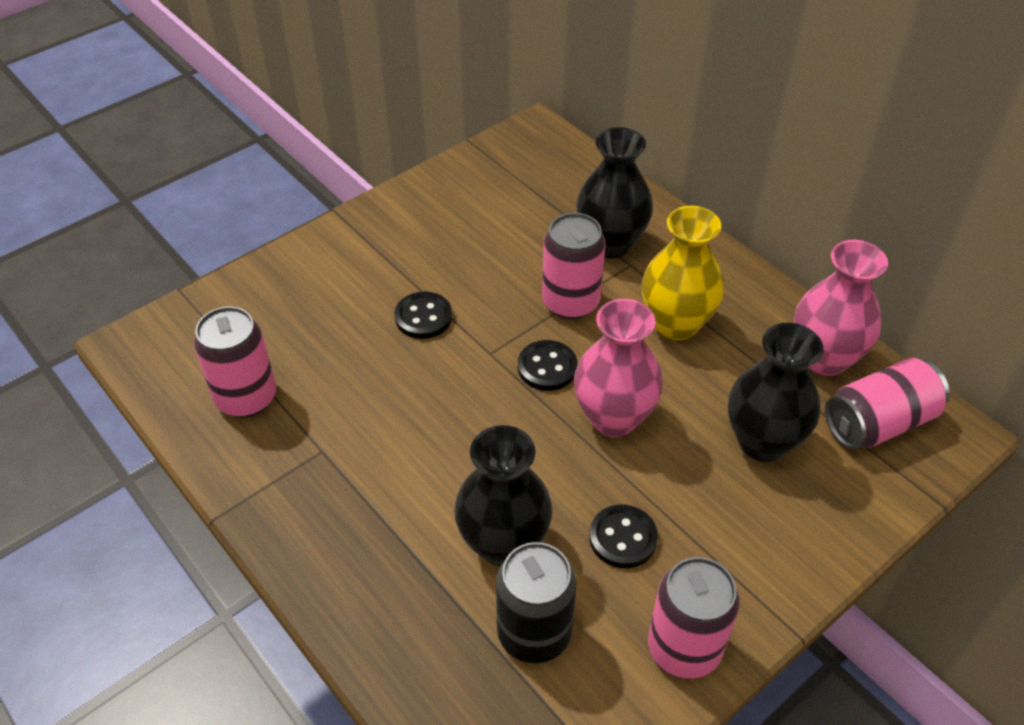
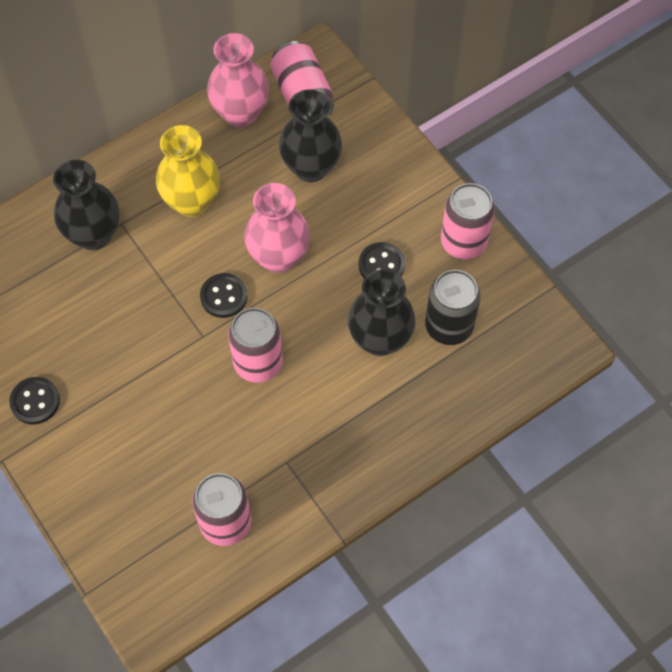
camera: 85 degrees left, 15 degrees up
black button [395,291,452,339] -> black button moved to [9,377,60,424]
pink can [542,213,606,319] -> pink can moved to [228,308,283,383]

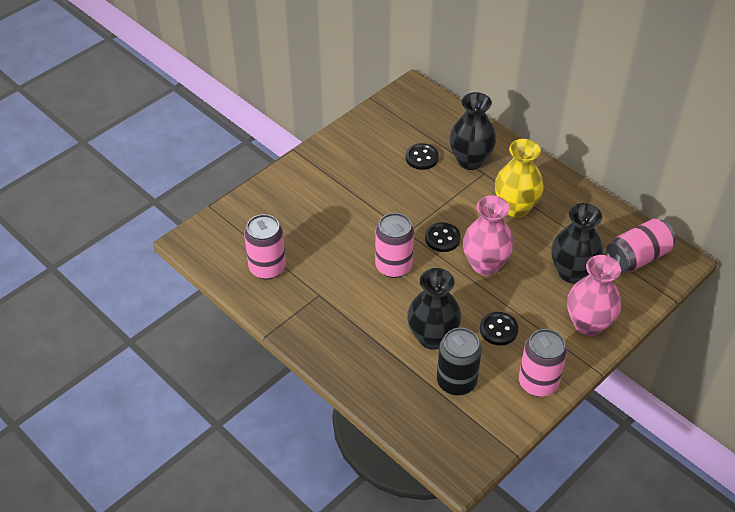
camera: 80 degrees right, 15 degrees down
black button [9,377,60,424] -> black button moved to [406,143,439,170]
pink vase [207,33,269,127] -> pink vase moved to [567,255,621,336]

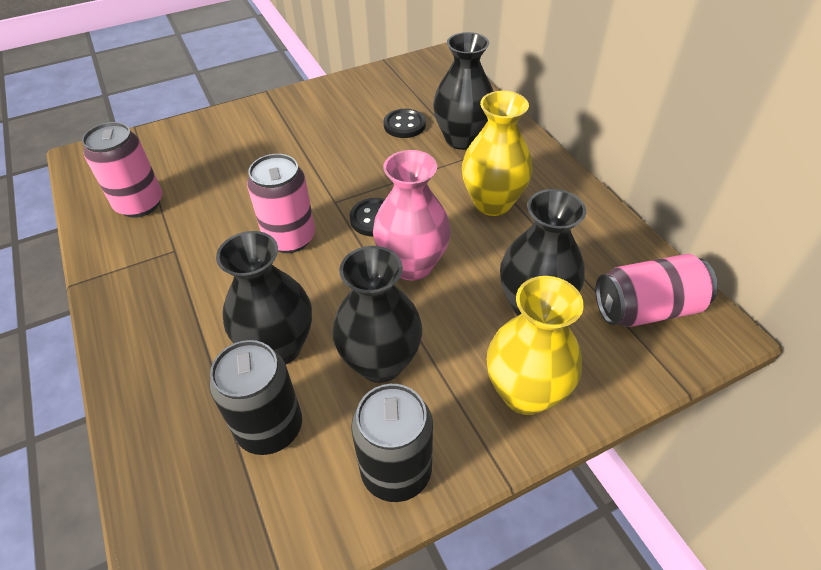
camera: 20 degrees right, 0 degrees up
black button [480,312,518,345] -> black vase [332,246,422,383]
pink can [519,329,567,397] -> black can [351,384,433,502]
pink vase [567,255,621,336] -> yellow vase [487,276,584,415]

